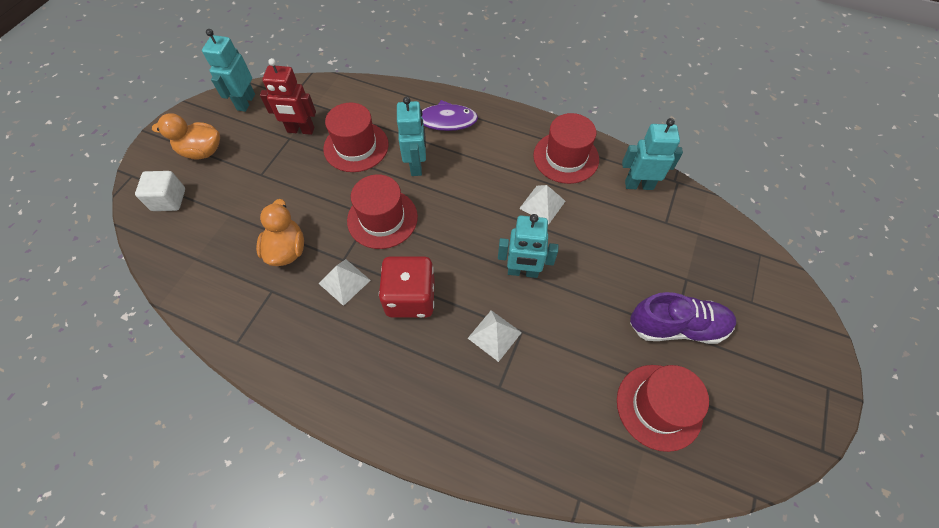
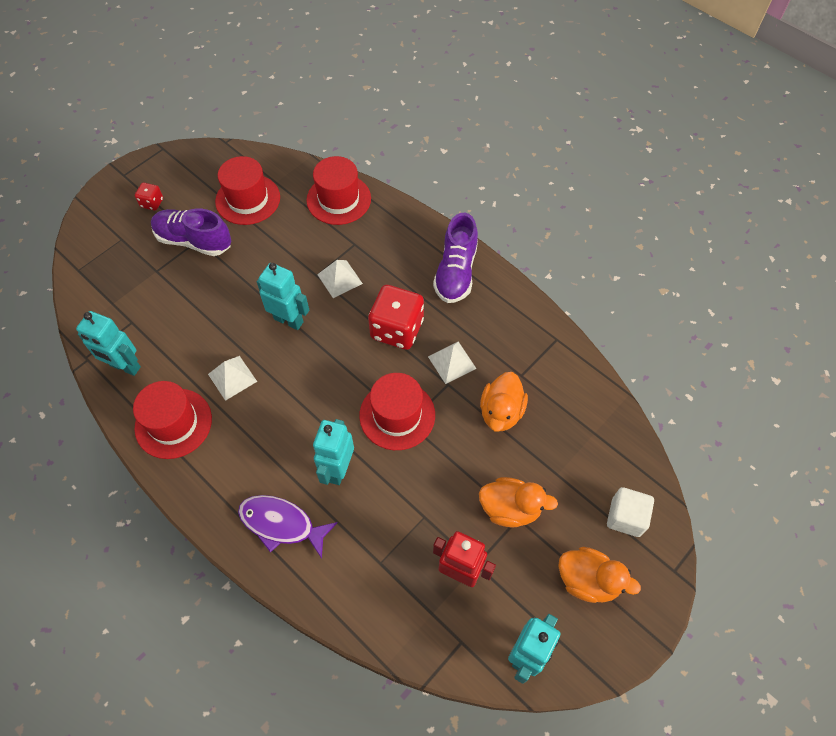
camera: 160 degrees left, 0 degrees up
red hat [323,103,389,172] -> red hat moved to [306,156,371,225]
none -> red dice [135,183,163,211]
none -> purple shoe [433,213,478,303]
none -> orange duck [479,477,558,527]

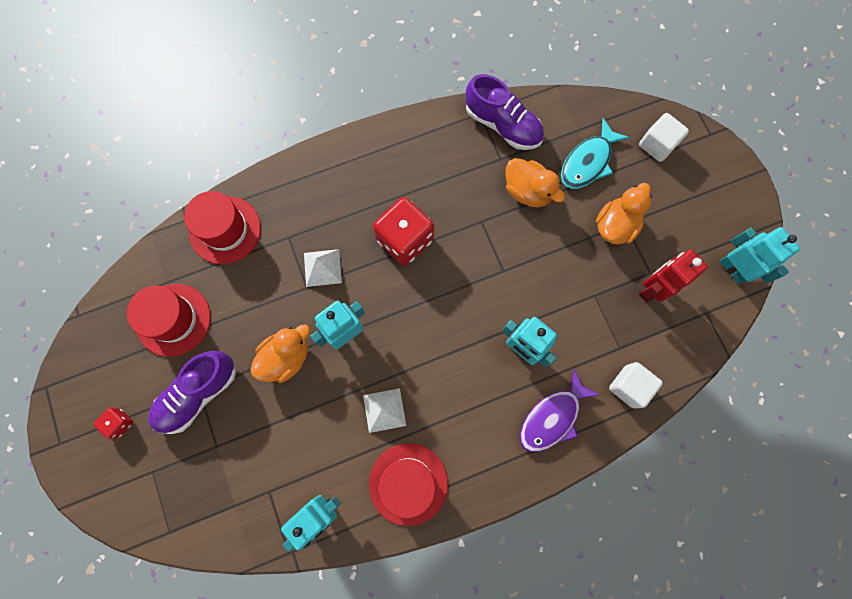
camera: 65 degrees left, 15 degrees up
red hat [359,373,435,450] -> none
white pyramid [428,342,477,384] -> none
purple shoe [433,213,478,303] -> purple shoe moved to [466,74,544,150]
orange duck [558,547,641,603] -> orange duck moved to [250,325,310,383]
none -> turquoise fish [561,118,629,189]
none -> white cube [609,362,663,409]

